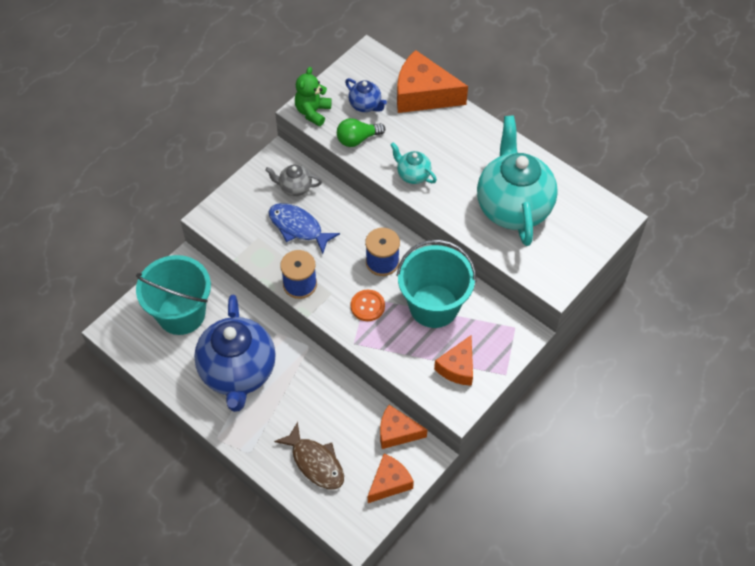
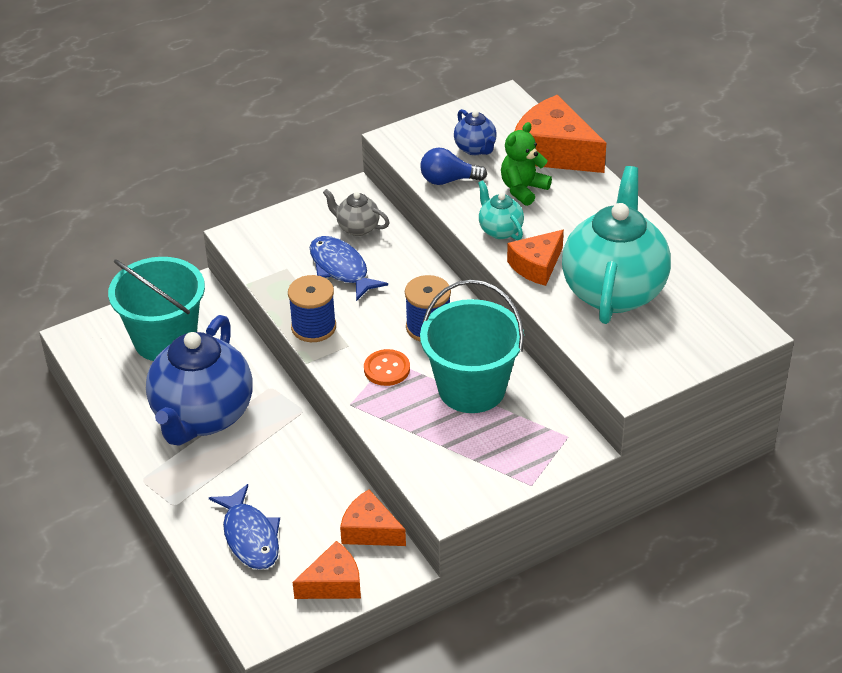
camera: 20 degrees right, 15 degrees down
brown fish [274,422,344,490] -> blue fish [209,484,280,570]
green teddy bear [295,67,332,126] -> green teddy bear moved to [501,122,552,206]
green light bulb [337,118,385,147] -> blue light bulb [420,148,487,185]
orange cheese [434,335,473,386] -> orange cheese moved to [507,230,564,286]

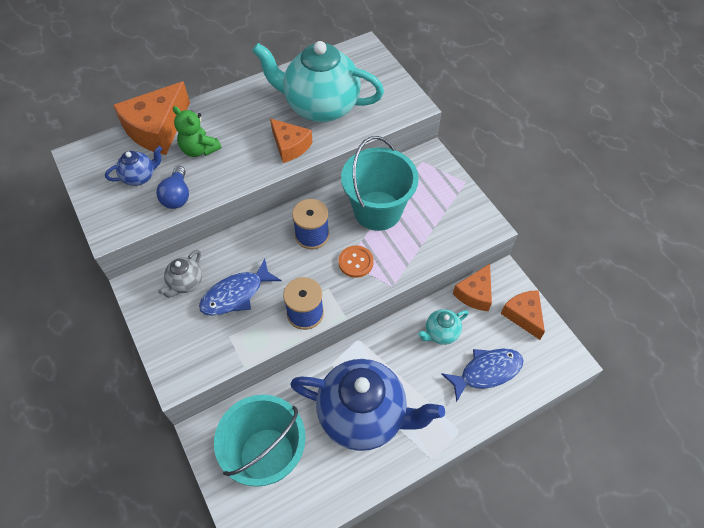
camera: 90 degrees left, 15 degrees up
turquoise teapot [478,180,524,240] -> turquoise teapot moved to [418,309,469,345]

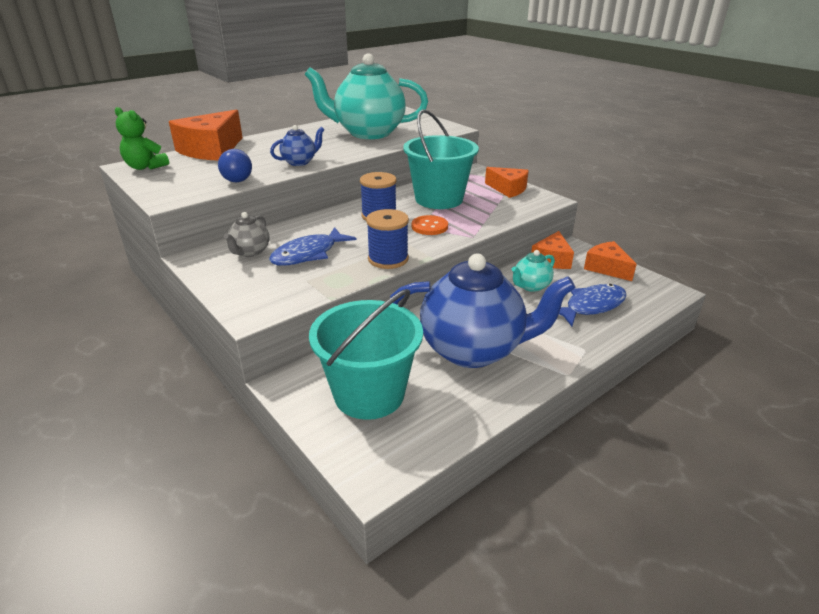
camera: 10 degrees left, 25 degrees down
blue teapot [105,146,162,186] -> blue teapot moved to [270,125,325,166]
green teddy bear [173,106,221,157] -> green teddy bear moved to [115,107,169,170]
orange cheese [270,118,313,163] -> orange cheese moved to [485,167,529,198]

